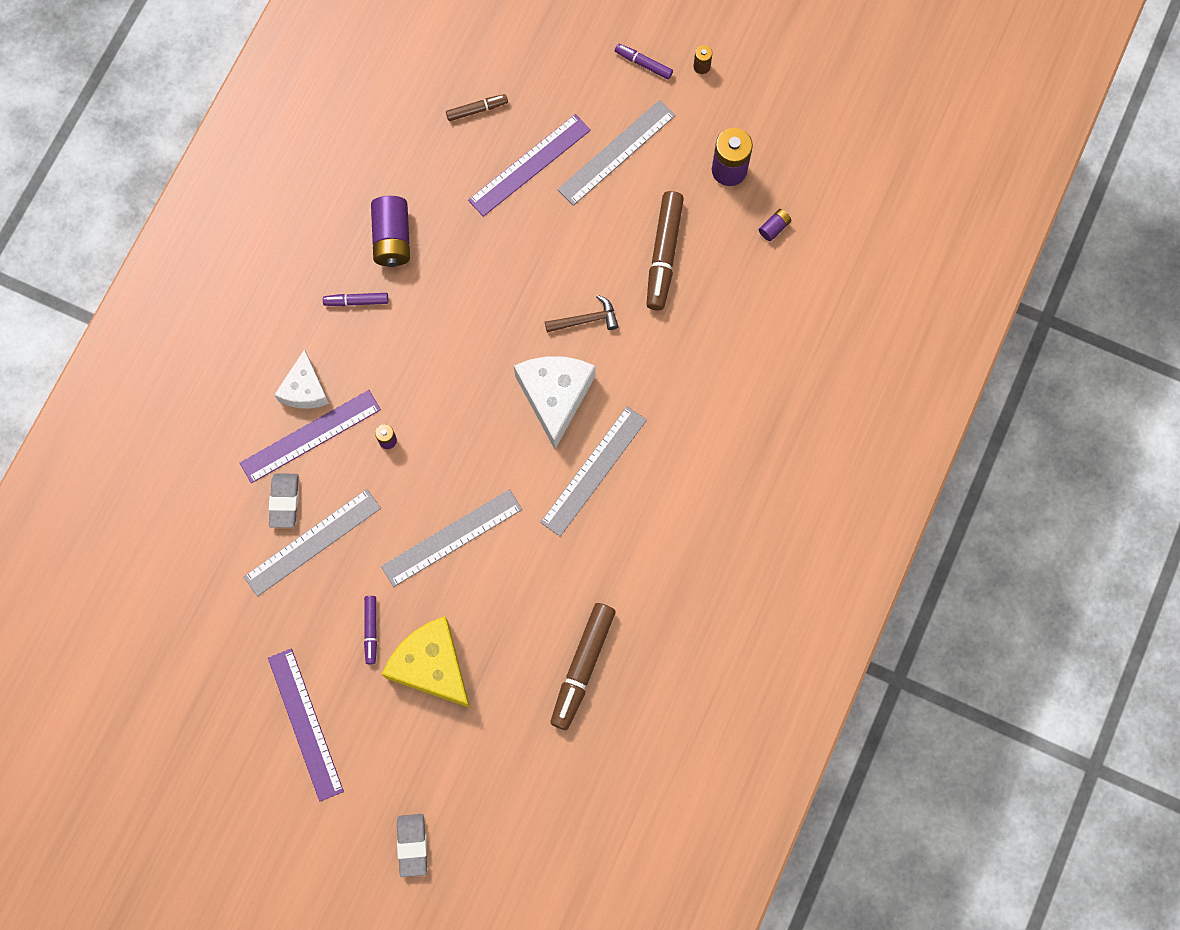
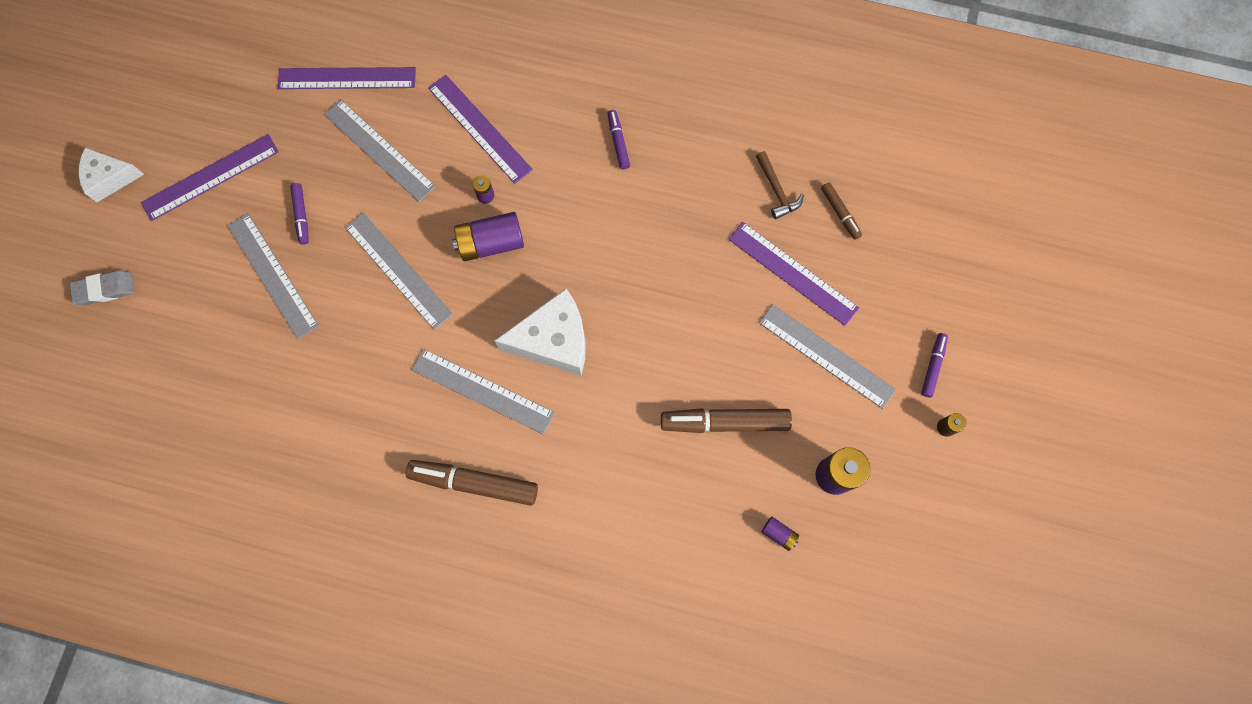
camera: 80 degrees right, 0 degrees up
grey eraser [269,473,299,528] -> none
white cheese [274,349,329,409] -> white cheese moved to [79,148,144,202]
purple marker [364,596,377,664] -> purple marker turned 90 degrees counterclockwise [290,183,309,245]
purple battery [371,196,410,267] -> purple battery moved to [452,212,524,261]
yellow cheese [382,616,470,708] -> grey ruler [227,213,319,339]
brown hammer [545,295,619,333] -> brown hammer moved to [756,151,804,219]
brown marker [550,603,616,730] -> brown marker moved to [406,460,538,506]
none -> purple ruler [277,67,416,89]

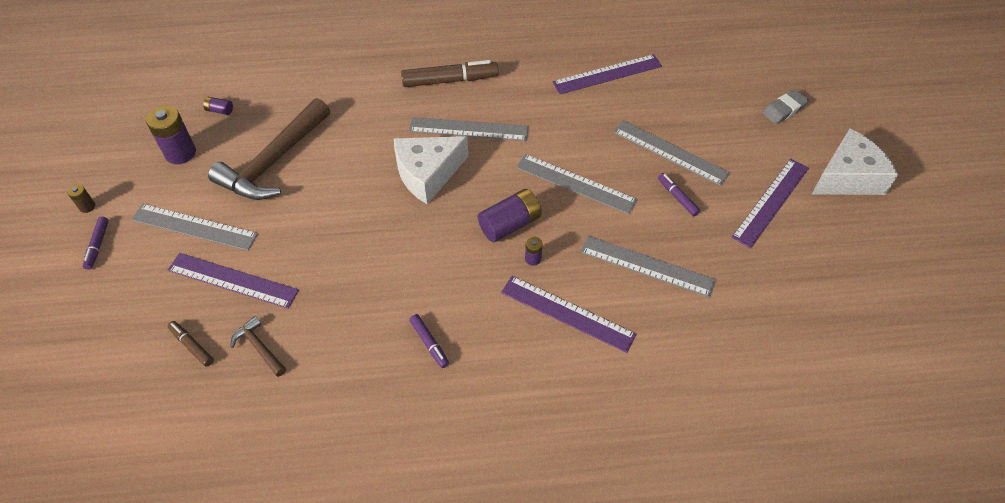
camera: 160 degrees right, 20 degrees down
white cheese [79,148,144,202] -> white cheese [812,129,898,195], size x1.57
purple ruler [277,67,416,89] -> purple ruler moved to [553,54,662,94]
brown marker [661,408,792,433] -> brown hammer [208,98,330,200]

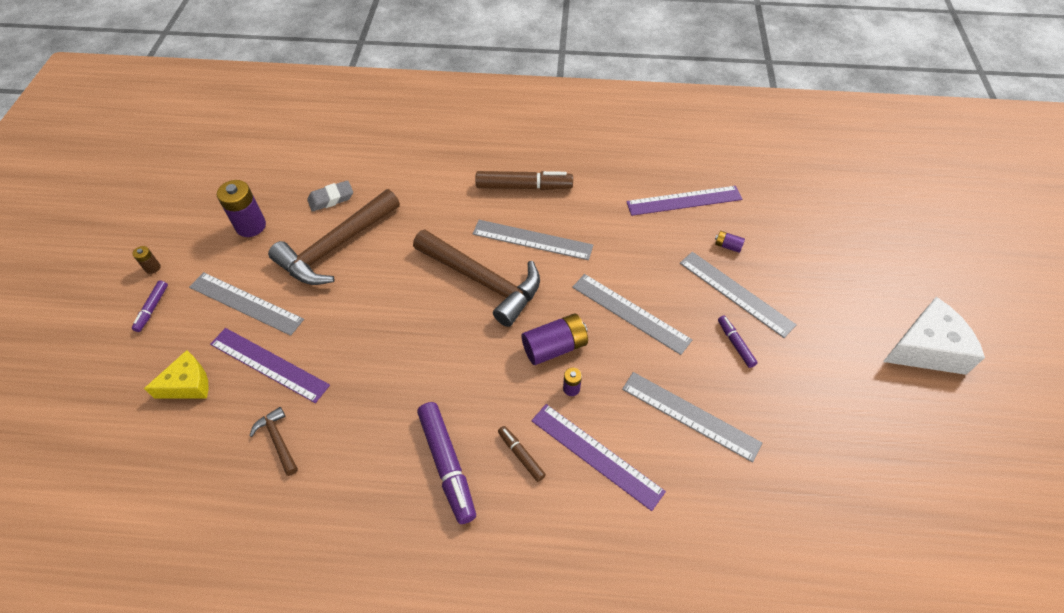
camera: 10 degrees right, 0 degrees up
brown marker [168,321,214,367] -> brown marker moved to [498,426,546,482]
purple battery [203,97,233,115] -> purple battery moved to [715,231,745,253]
white cheese [394,136,468,204] -> brown hammer [413,230,540,327]
purple marker [409,314,449,368] -> purple marker [417,402,476,524], size x1.90
purple ruler [731,159,809,248] -> none
grey eraser [762,89,809,124] -> grey eraser moved to [307,180,353,212]
none -> yellow cheese [144,350,209,399]

